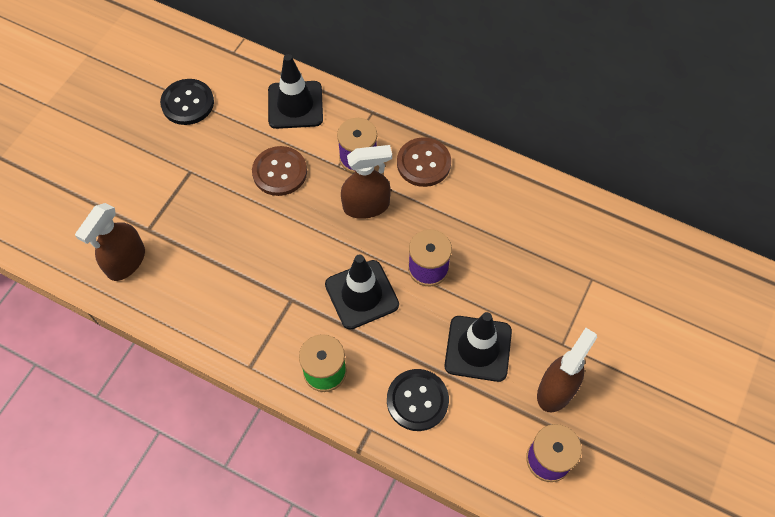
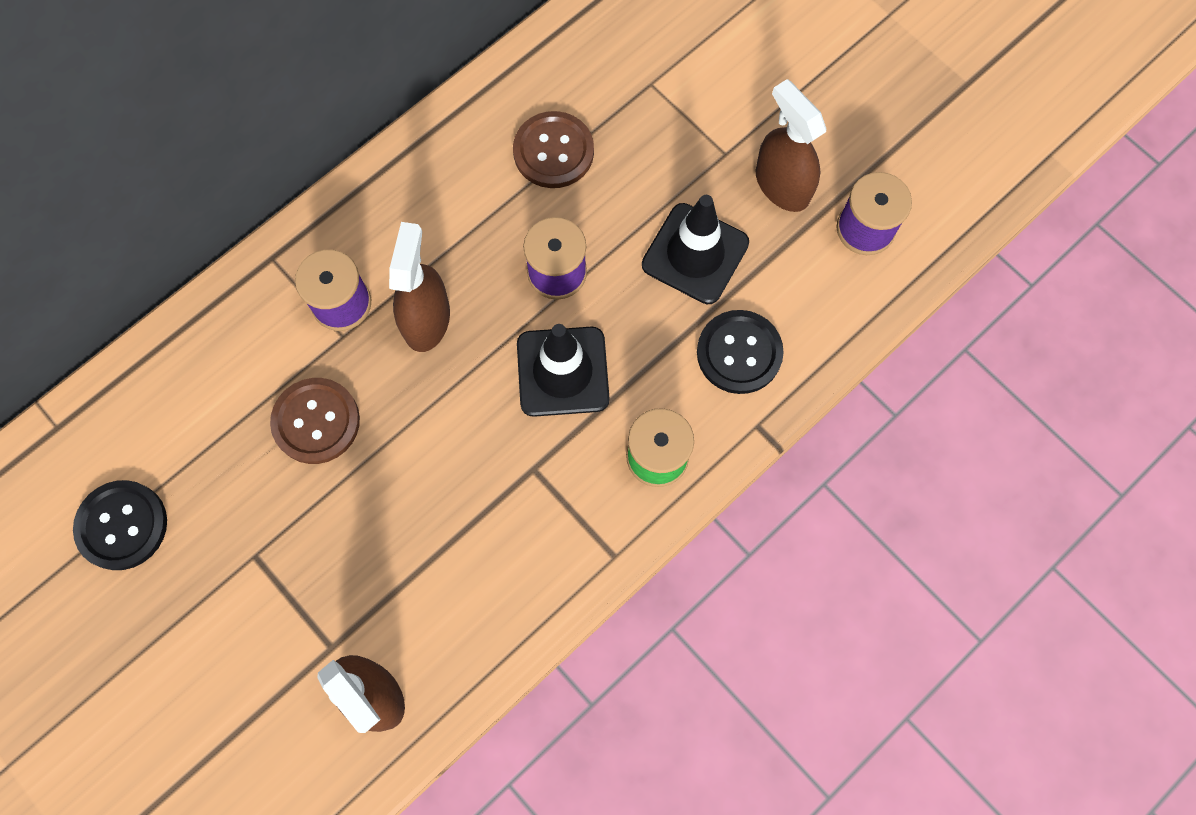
camera: 70 degrees left, 10 degrees up
black traffic cone [268,54,323,129] -> none
brown button [397,137,451,187] -> brown button moved to [513,111,594,188]

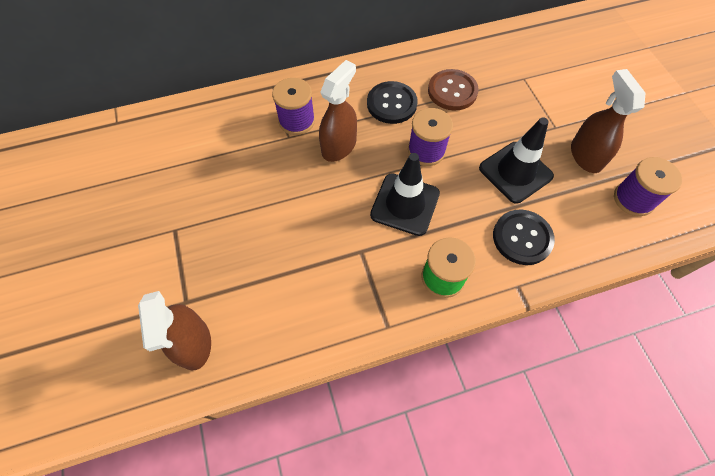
camera: 25 degrees right, 10 degrees down
black button [73,480,167,570] -> black button moved to [367,81,418,124]
brown button [270,378,360,464] -> none

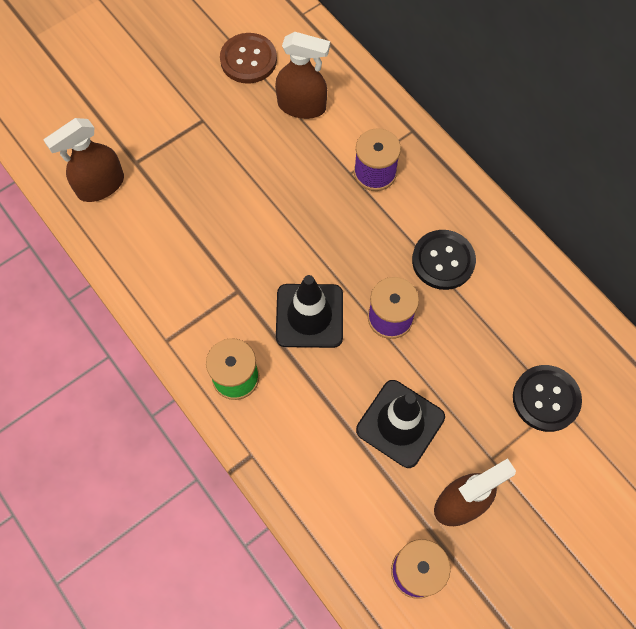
camera: 70 degrees right, 5 degrees up
brown spray bottle [319,60,357,162] -> brown spray bottle moved to [275,32,330,119]
brown button [428,69,479,111] -> brown button moved to [220,33,277,84]
black button [493,210,555,265] -> black button moved to [513,365,582,432]

